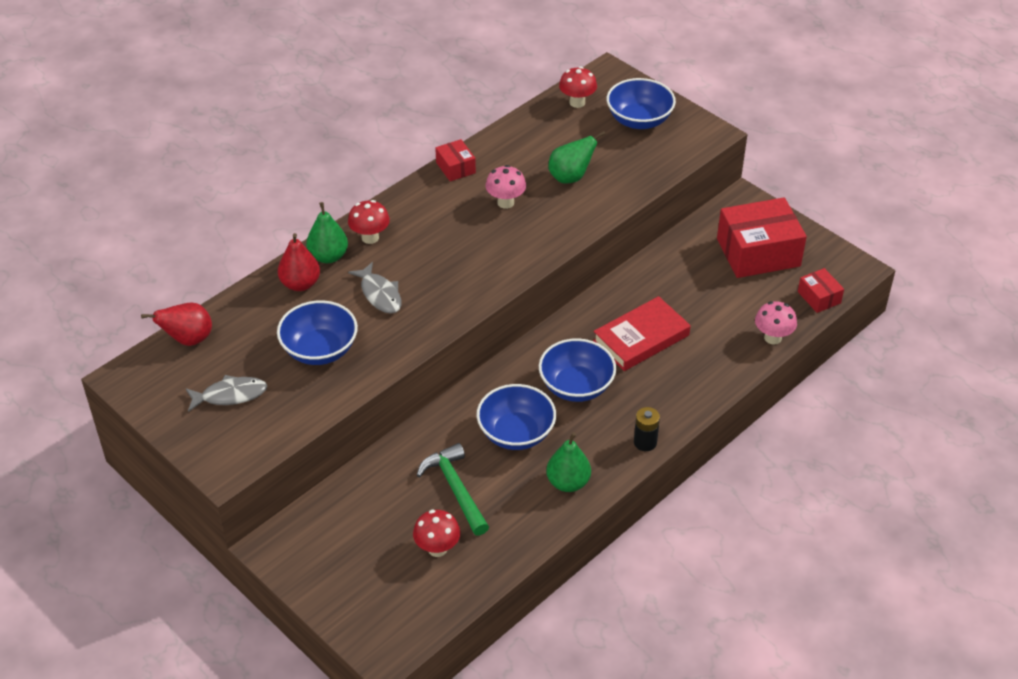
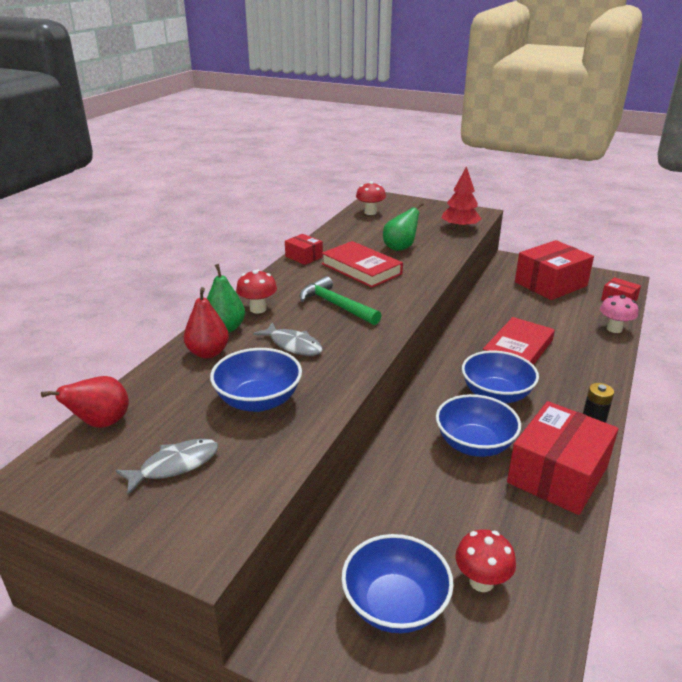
camera: 20 degrees left, 15 degrees down
green hammer [417,443,489,536] -> green hammer moved to [299,276,382,325]
pink mushroom [485,165,526,209] -> red book [322,241,403,288]
green pear [546,432,591,492] -> red box [507,401,618,515]
blue bowl [606,78,676,129] -> blue bowl moved to [341,534,454,633]
none -> red tree [442,166,481,230]

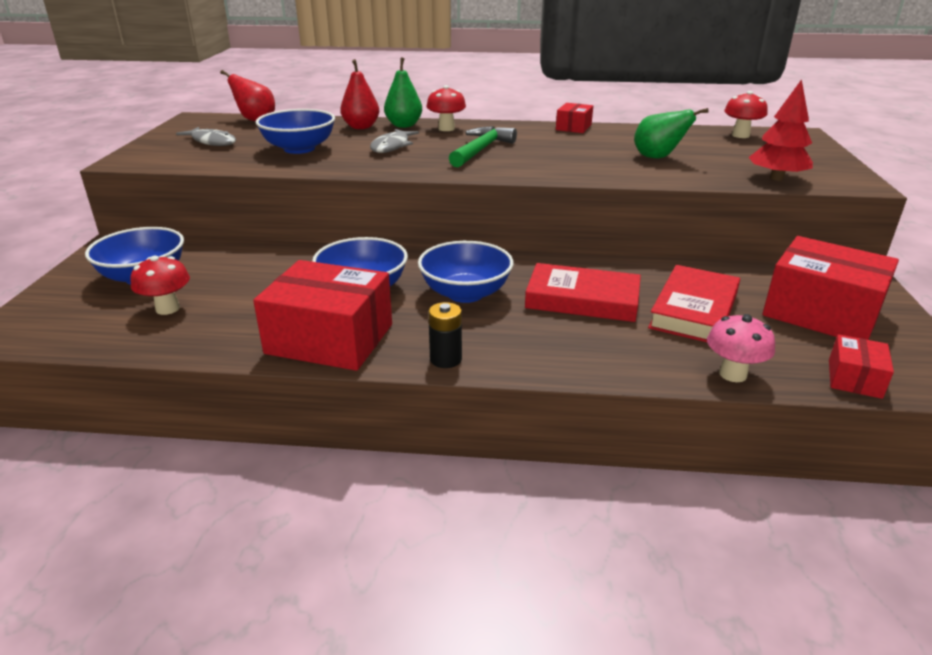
camera: 70 degrees right, 0 degrees up
red book [322,241,403,288] -> red book moved to [648,265,740,342]

